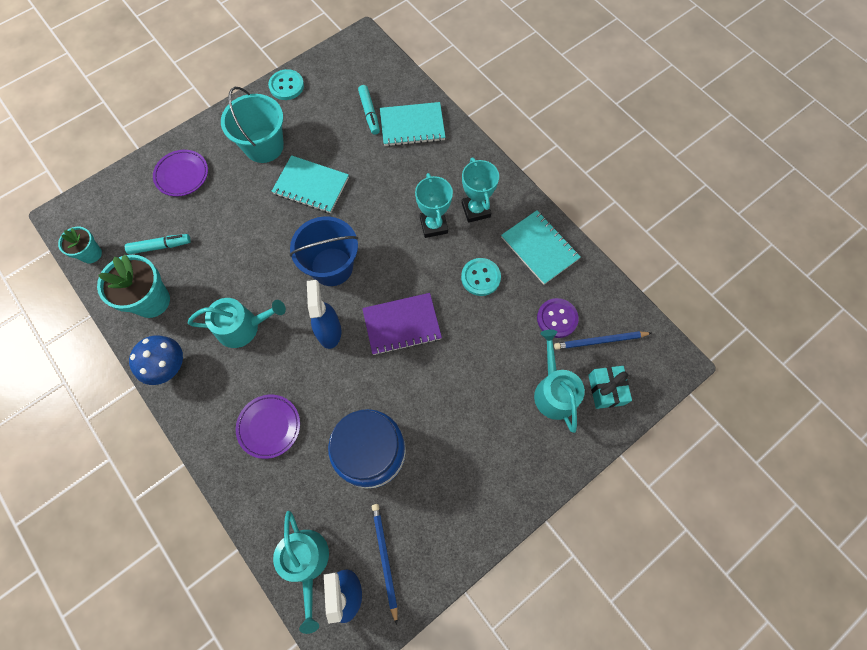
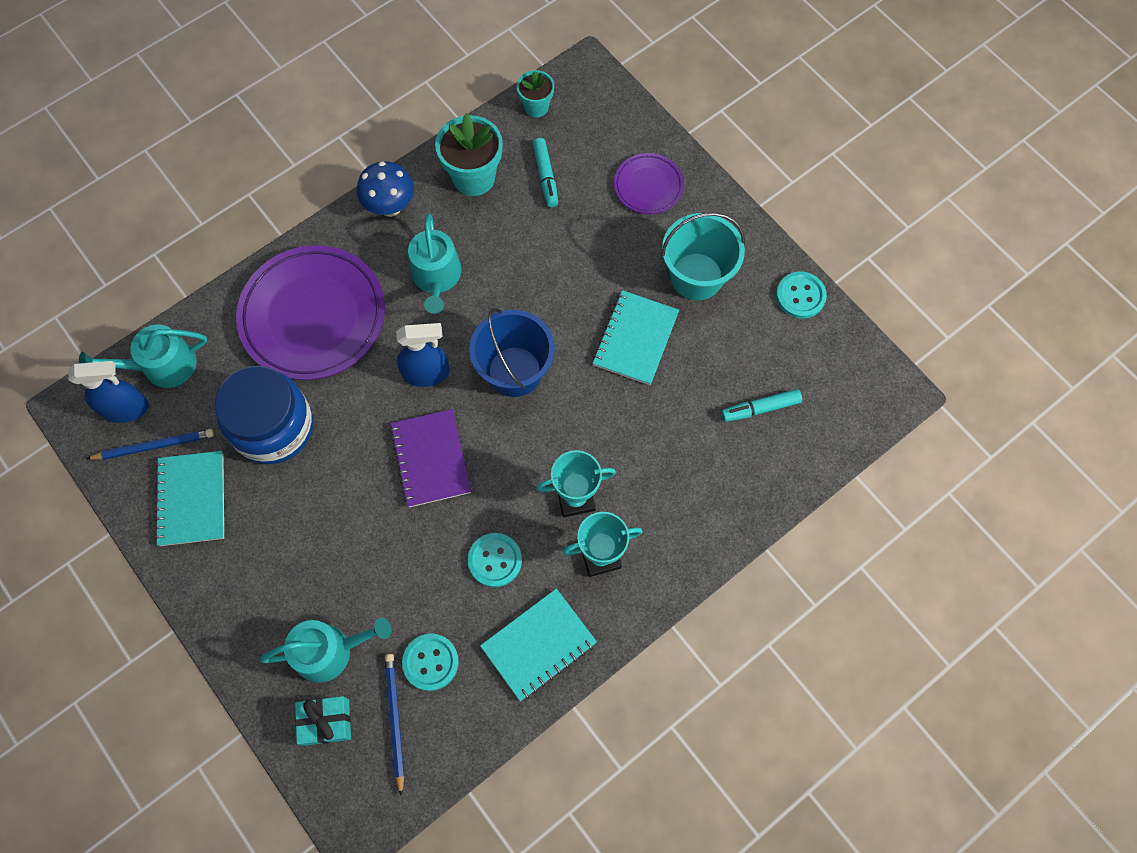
camera: 90 degrees right, 0 degrees up
purple plate [236,395,300,459] -> purple plate [236,245,385,380], size x2.00
turquoise notebook [380,102,446,147] -> turquoise notebook moved to [155,451,224,546]
purple button [537,298,579,338] -> turquoise button [402,633,459,691]

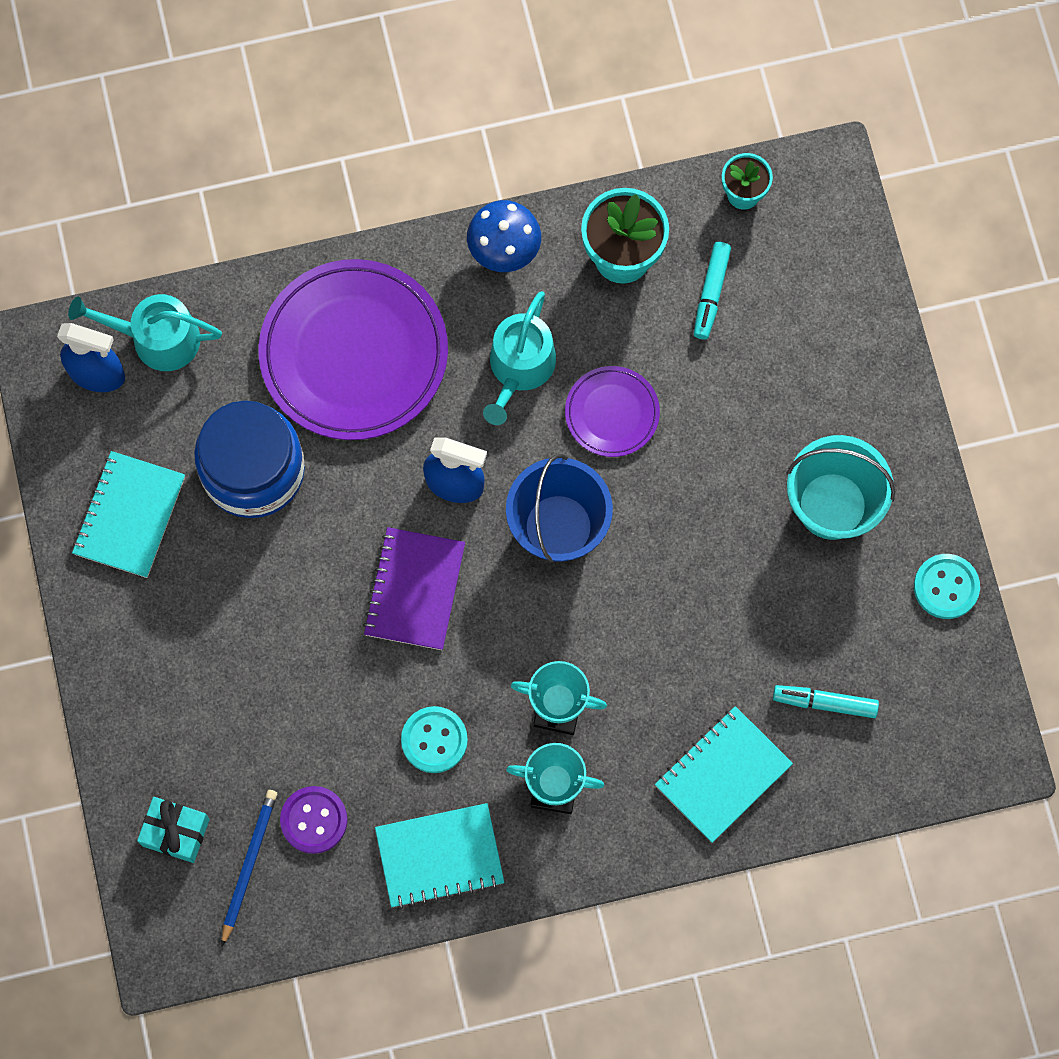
camera: 25 degrees right, 5 degrees up
blue pencil [86,429,214,460] -> none
turquoise watering can [260,618,391,683] -> none
turquoise button [402,633,459,691] -> purple button [280,786,348,854]
turquoise notebook [593,290,679,385] -> turquoise notebook moved to [655,706,793,843]
purple plate [614,153,684,214] -> purple plate moved to [565,366,660,457]

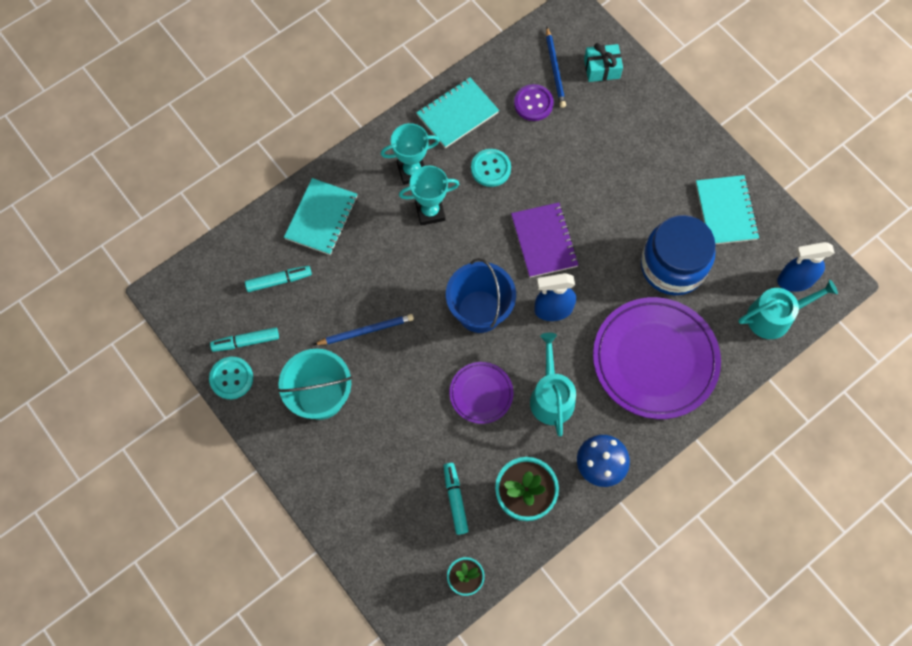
camera: 155 degrees right, 5 degrees down
none -> turquoise marker [210,327,279,352]
none -> blue pencil [314,314,414,345]

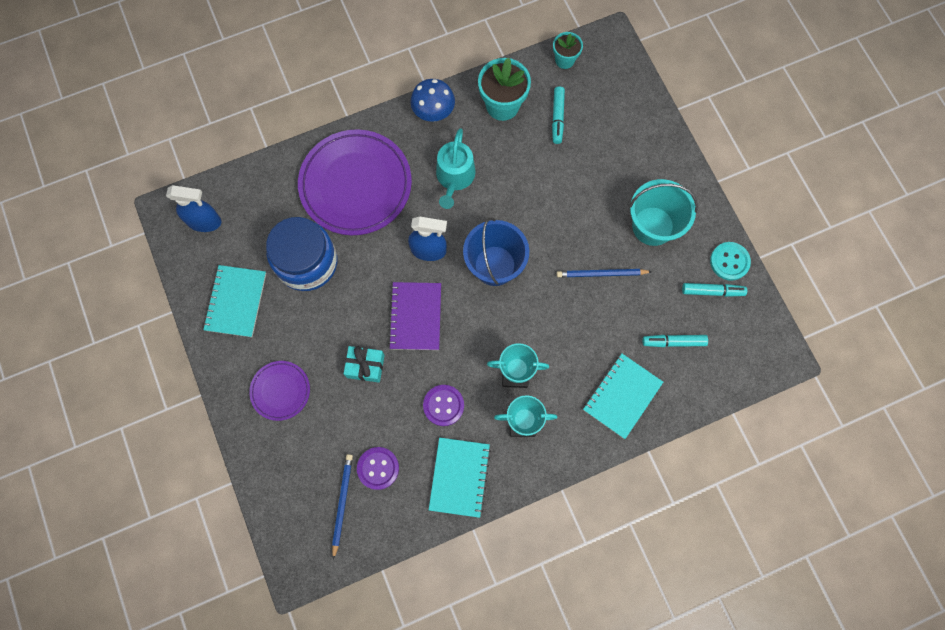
camera: 165 degrees left, 5 degrees up
turquoise notebook [416,77,499,148] -> turquoise notebook turned 60 degrees counterclockwise [429,437,491,518]
purple plate [449,362,513,424] -> purple plate moved to [249,361,310,421]
turquoise button [471,149,511,187] -> purple button [423,385,464,426]
turquoise gift [584,43,623,82] -> turquoise gift moved to [343,346,385,383]
turquoise watering can [738,280,838,339] -> none

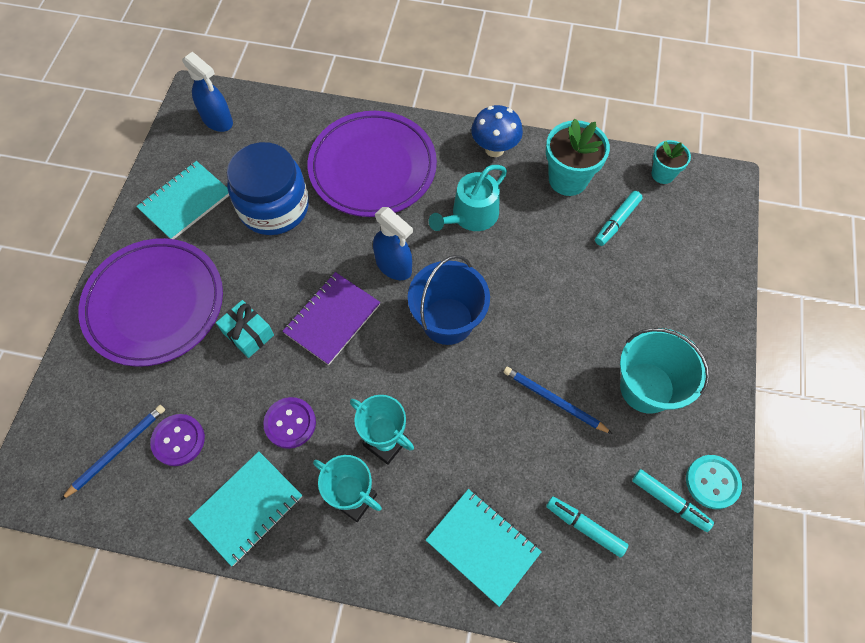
camera: 35 degrees right, 10 degrees down
purple plate [249,361,310,421] -> purple plate [78,238,223,367], size x2.00
turquoise notebook [583,354,663,439] -> turquoise notebook turned 60 degrees clockwise [426,489,542,607]

